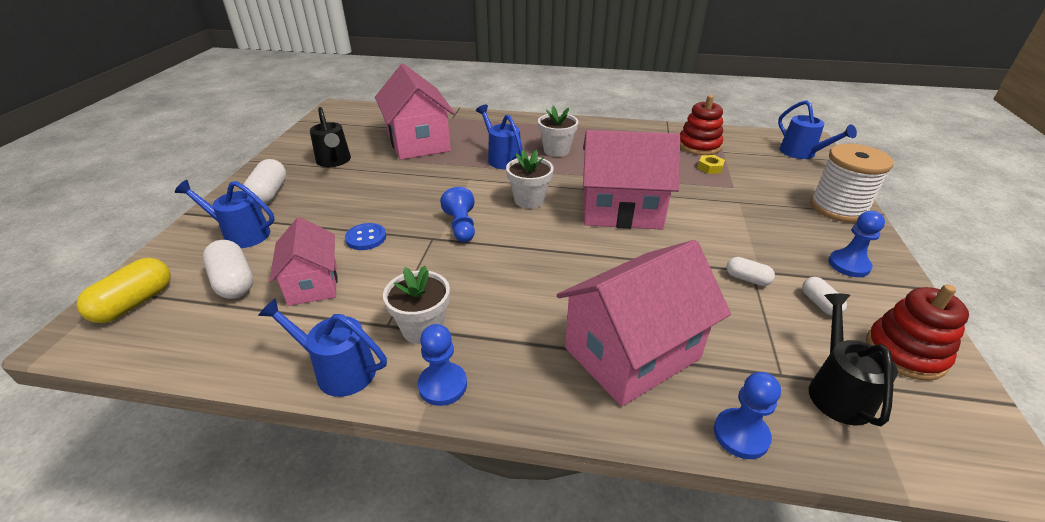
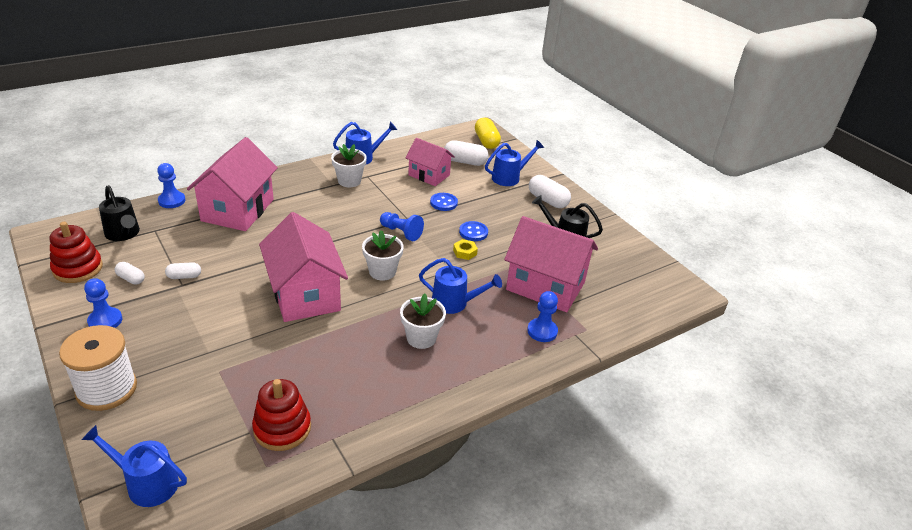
camera: 135 degrees right, 0 degrees up
blue pawn [418,324,467,406] -> blue pawn moved to [527,291,558,342]
pink house [583,130,680,230] -> pink house turned 75 degrees counterclockwise [259,212,348,322]
yellow nut [697,155,725,174] -> yellow nut moved to [453,239,478,260]
none -> blue button [459,221,488,241]

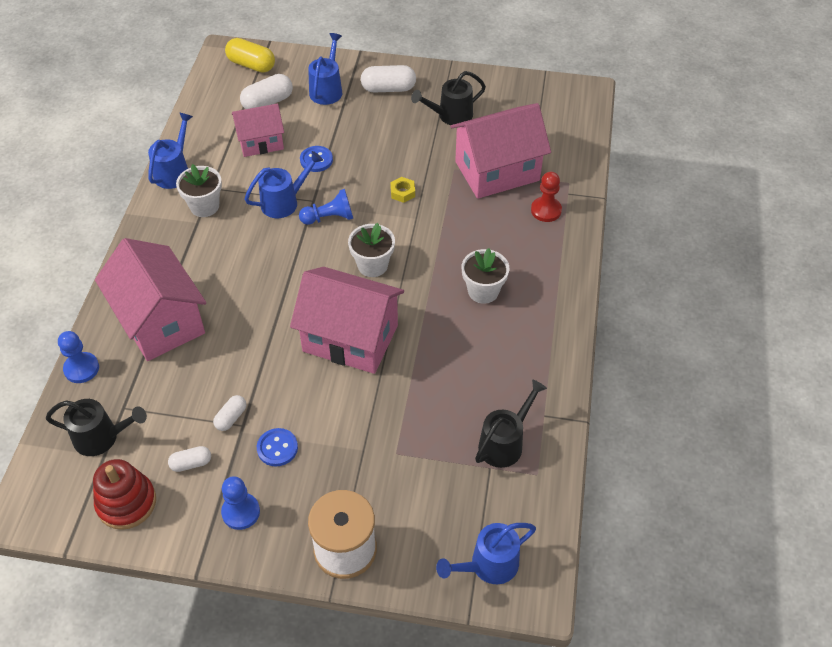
camera: 45 degrees left, 15 degrees up
red stacking toy [252,379,311,451] -> black watering can [475,379,547,468]
blue watering can [419,258,502,314] -> blue watering can moved to [245,151,323,218]
blue button [459,221,488,241] -> blue button moved to [257,428,298,466]
blue pawn [527,291,558,342] -> red pawn [531,172,562,222]

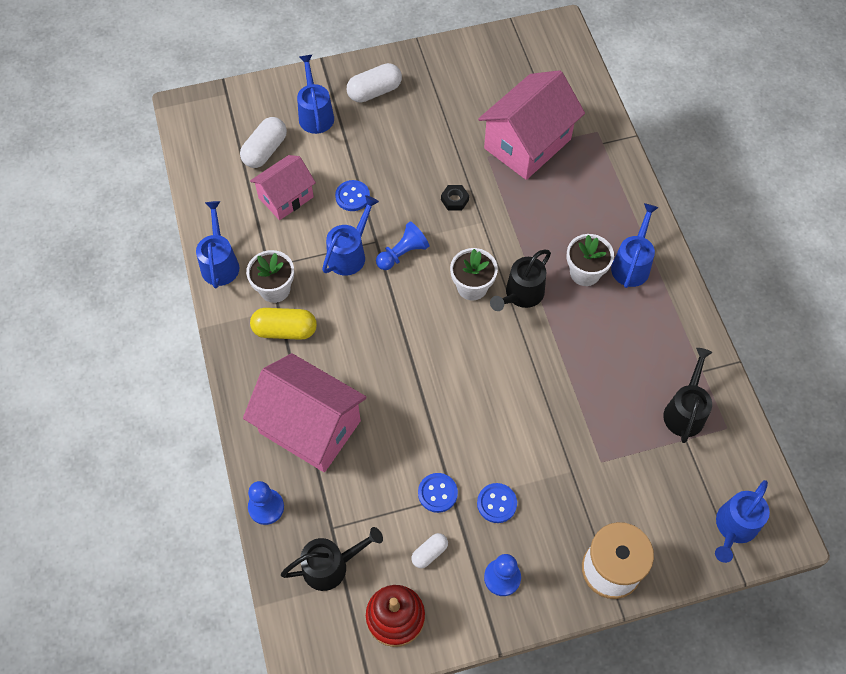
camera: 25 degrees left, 10 degrees up
white capsule [213,395,247,431] -> blue button [418,473,458,513]
yellow capsule [225,38,275,73] -> yellow capsule moved to [250,308,317,340]
pink house [290,267,404,374] -> none
yellow nut [390,177,415,203] -> black nut [441,185,469,210]
black watering can [411,71,486,125] -> black watering can moved to [490,250,551,311]
red pawn [531,172,562,222] -> none
none -> blue watering can [611,203,659,288]

